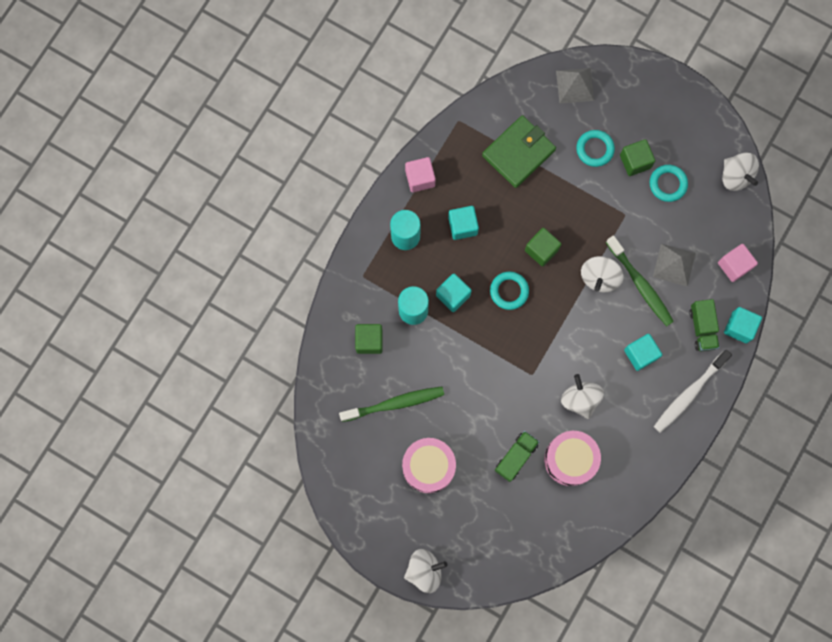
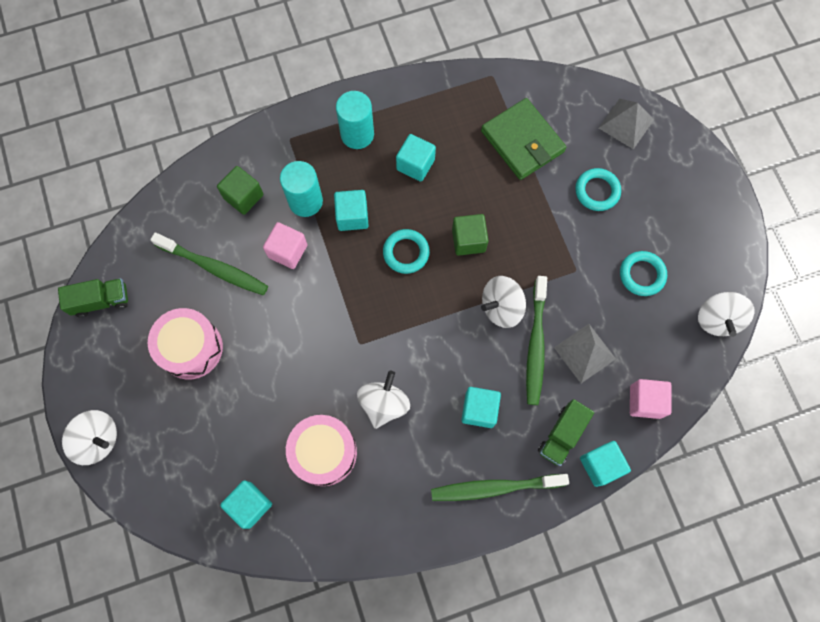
camera: 40 degrees right, 5 degrees down
pink cube [405,157,436,192] -> pink cube moved to [263,222,308,269]
green wallet [482,115,556,188] -> green wallet turned 60 degrees clockwise [481,98,566,180]
green truck [495,431,539,482] -> green truck moved to [58,278,128,317]
green cube [620,139,655,176] -> none
white toothbrush [654,350,732,433] -> green toothbrush [431,474,569,501]
none -> turquoise cube [220,480,272,529]

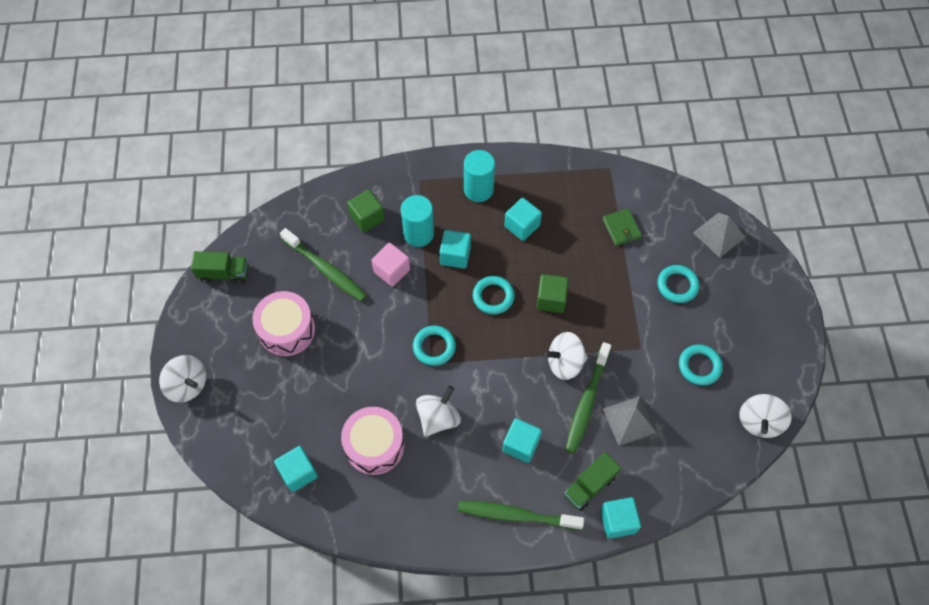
camera: 15 degrees right, 10 degrees down
green wallet [481,98,566,180] -> green wallet [603,209,642,246], size x0.56
pink cube [630,379,672,419] -> none
none -> turquoise ring [413,325,456,366]

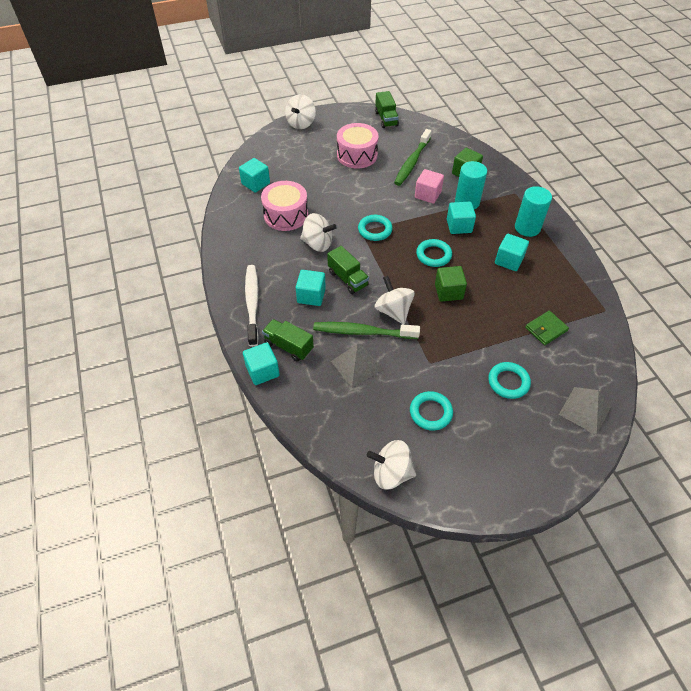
camera: 75 degrees right, 10 degrees down
green toothbrush [458,501,584,530] -> white toothbrush [245,265,259,347]
none -> green truck [327,246,369,294]

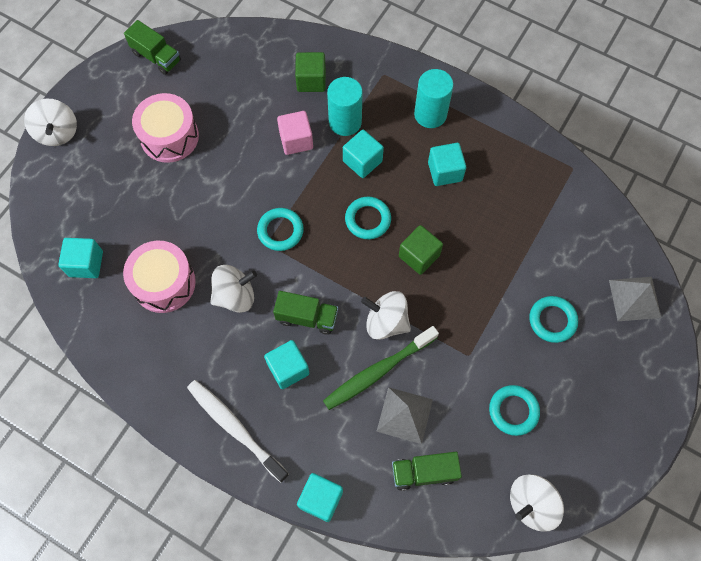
camera: 40 degrees left, 15 degrees up
green truck [262,319,314,362] -> green truck moved to [392,452,462,491]
green toothbrush [394,129,432,186] -> none
green wallet [525,311,569,345] -> none

